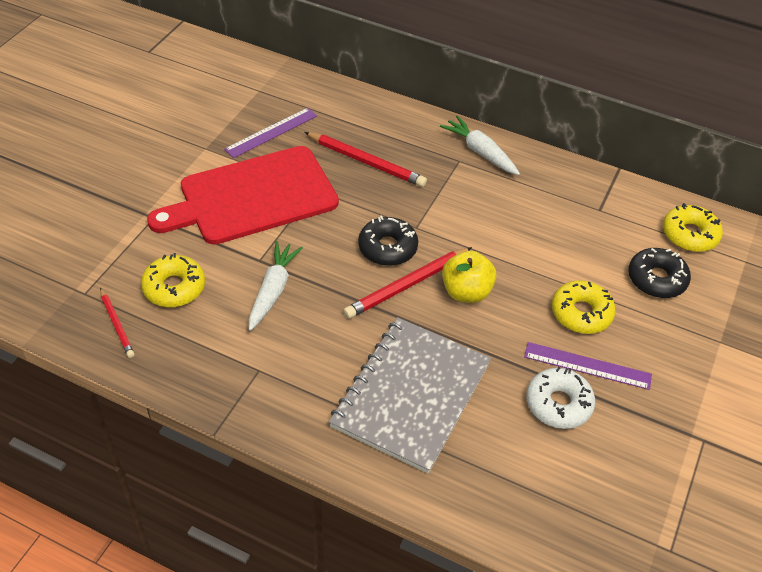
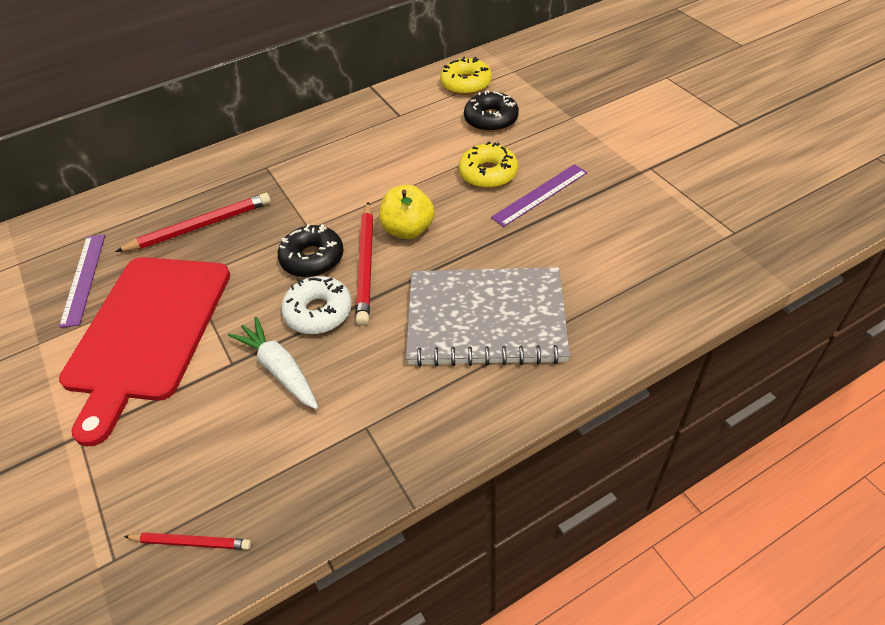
camera: 50 degrees left, 0 degrees up
yellow donut [141,253,205,307] -> none
grey notebook [329,317,491,473] -> grey notebook turned 60 degrees counterclockwise [406,267,570,367]
white carrot [440,115,520,175] -> none
white donut [526,367,595,429] -> white donut moved to [281,276,352,334]

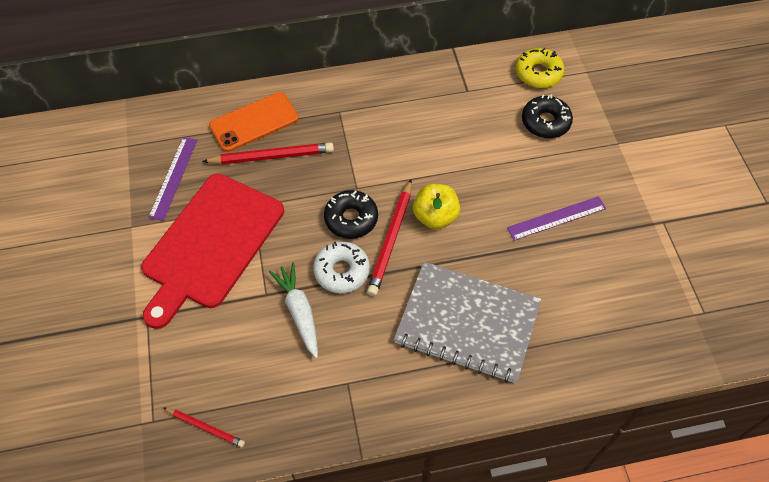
camera: 15 degrees right, 10 degrees up
yellow donut [459,142,518,188] -> none
none -> orange phone [209,92,299,152]

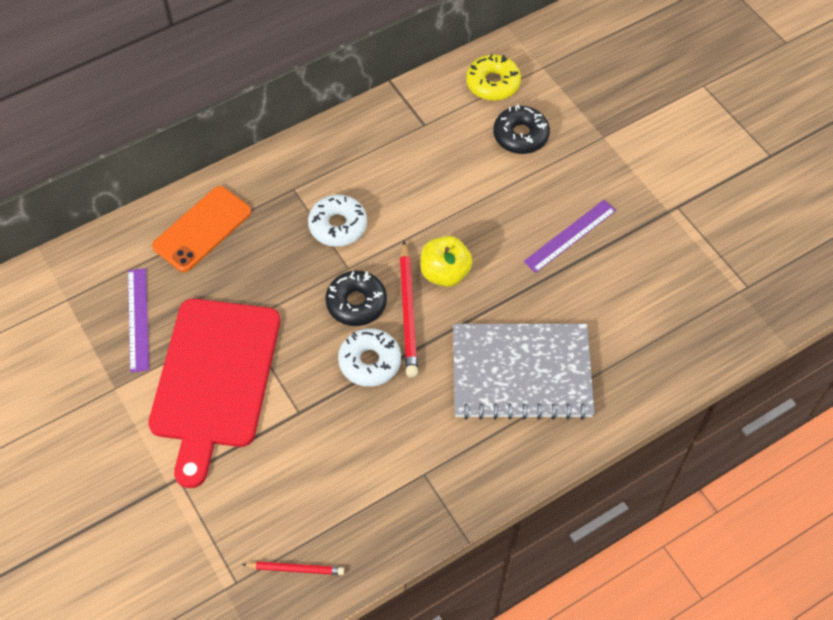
camera: 20 degrees left, 0 degrees up
red pencil [202,142,334,164] -> none
white carrot [269,262,318,358] -> none
none -> white donut [308,194,367,247]

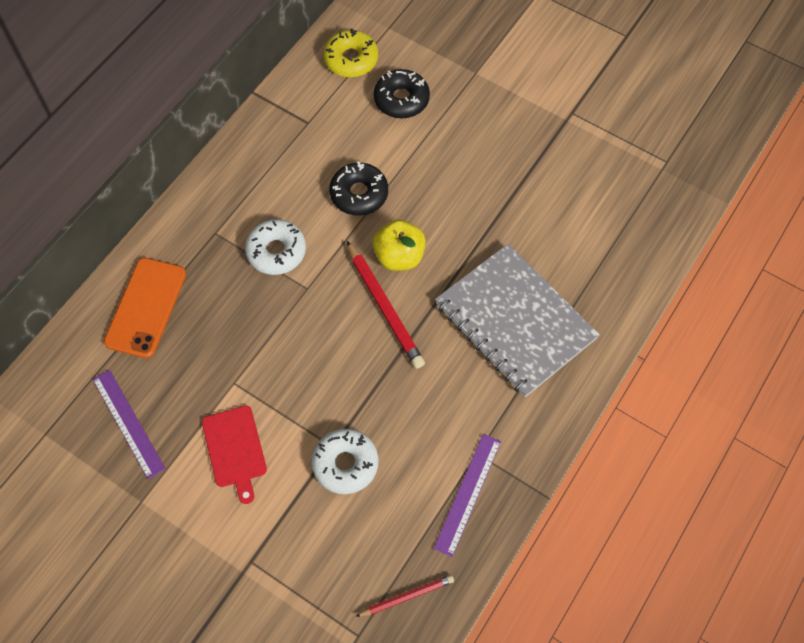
camera: 25 degrees left, 5 degrees up
red cutting board [148,299,280,488] -> red cutting board [202,405,267,504], size x0.47
black donut [325,271,387,326] -> black donut moved to [329,161,388,216]
white donut [338,328,401,387] -> white donut moved to [312,429,378,494]
grey notebook [453,324,595,420] -> grey notebook turned 75 degrees clockwise [435,244,600,397]
purple ruler [523,200,616,273] -> purple ruler moved to [434,434,501,557]

